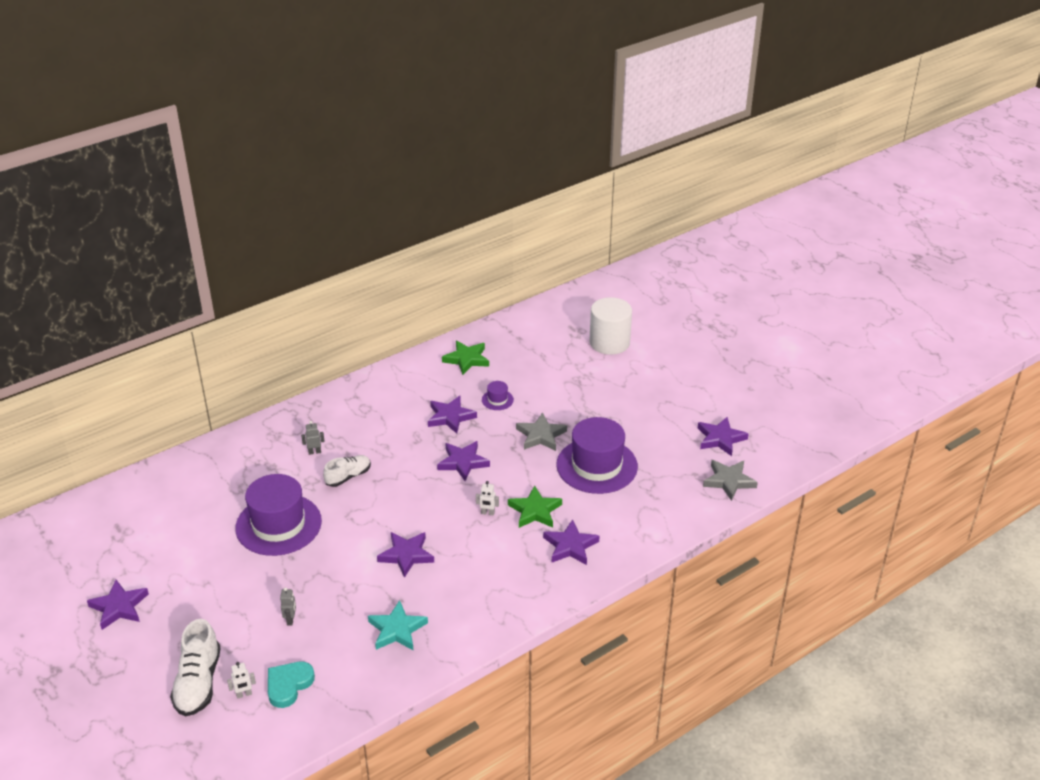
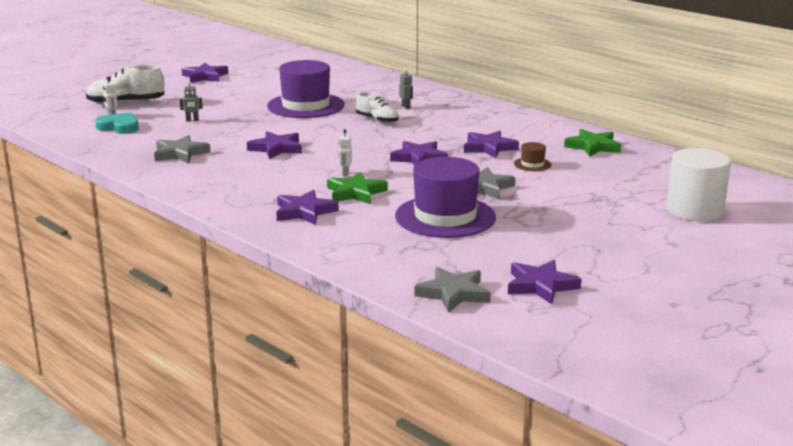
camera: 80 degrees right, 15 degrees down
turquoise star [368,600,428,651] -> grey star [154,135,210,163]
purple hat [482,381,514,410] -> brown hat [514,142,552,171]

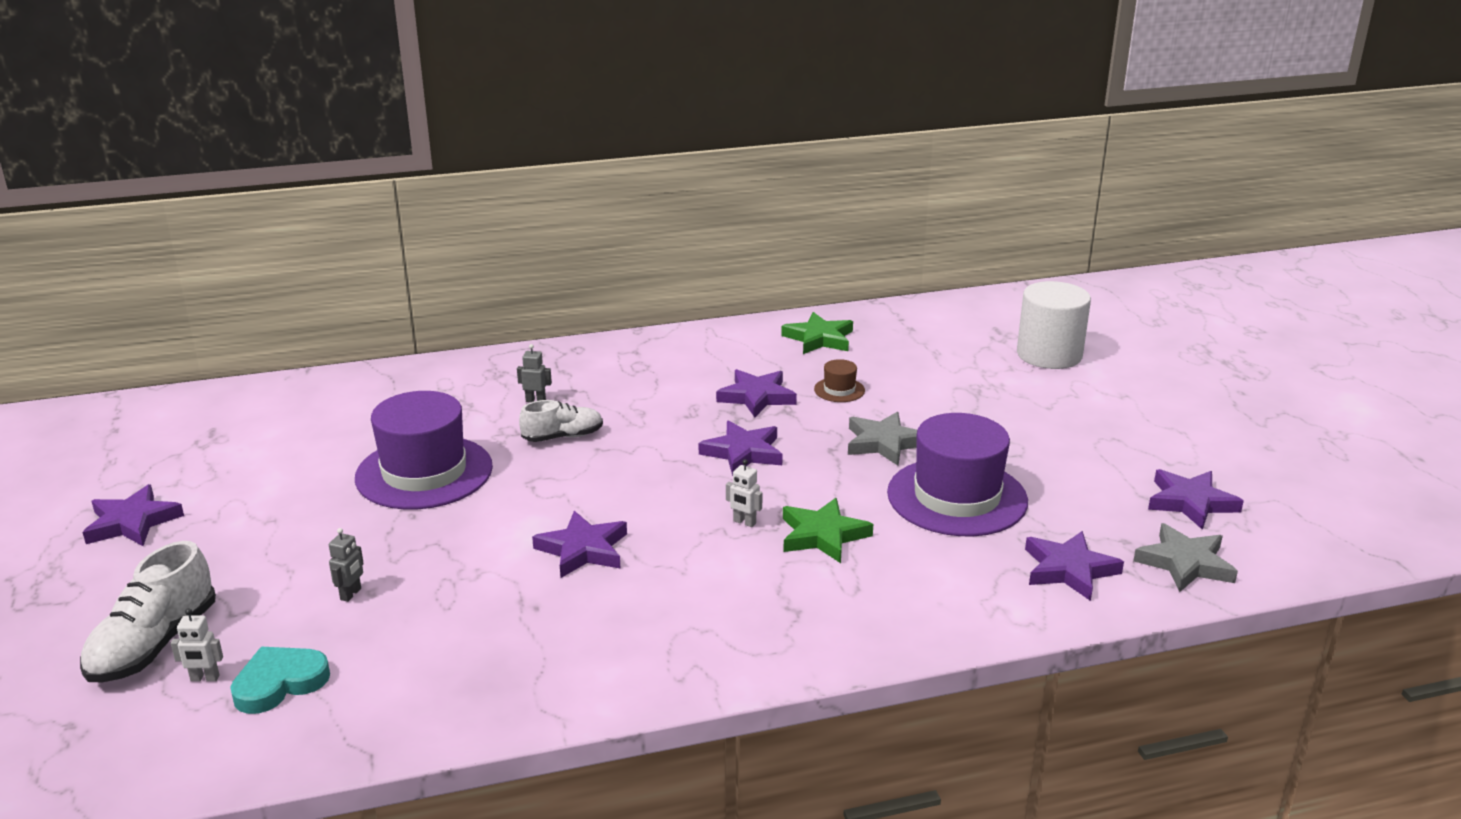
camera: 60 degrees left, 5 degrees up
grey star [154,135,210,163] -> none
purple star [276,190,339,225] -> purple star moved to [1025,531,1124,601]

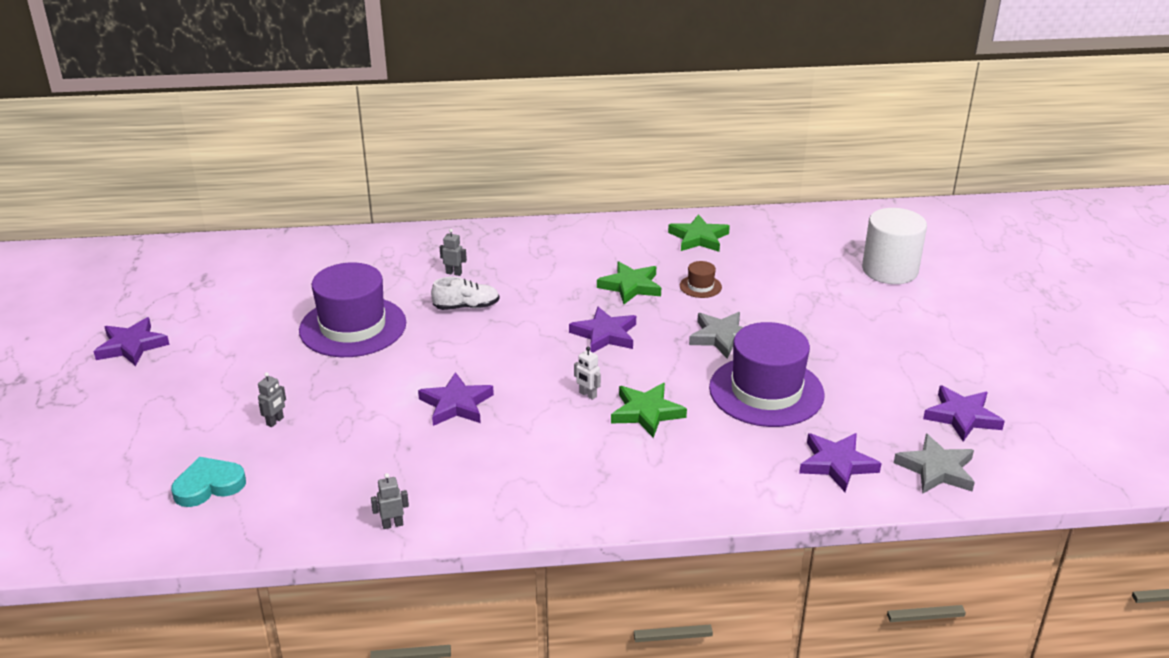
camera: 10 degrees right, 5 degrees up
white shoe [80,541,216,682] -> none
white robot [171,608,223,682] -> none
purple star [716,369,797,417] -> green star [597,261,661,304]
none -> grey robot [371,473,409,529]

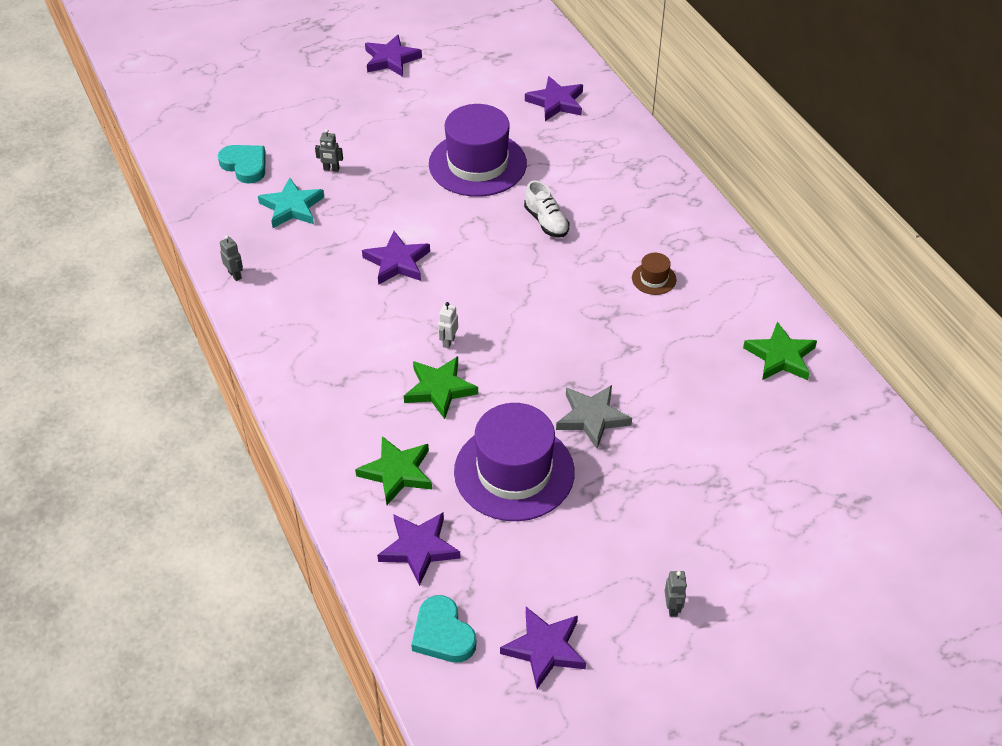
camera: 70 degrees right, 15 degrees up
grey robot [440,229,467,276] -> grey robot moved to [665,571,687,617]
purple star [569,306,636,353] -> purple star moved to [525,76,583,121]
green star [597,261,661,304] -> green star moved to [355,436,432,505]
brown hat [680,261,722,298] -> brown hat moved to [632,253,676,295]
white cylinder [862,208,927,284] -> none
grey star [894,433,975,494] -> turquoise heart [411,595,476,663]
none -> turquoise star [258,178,324,228]

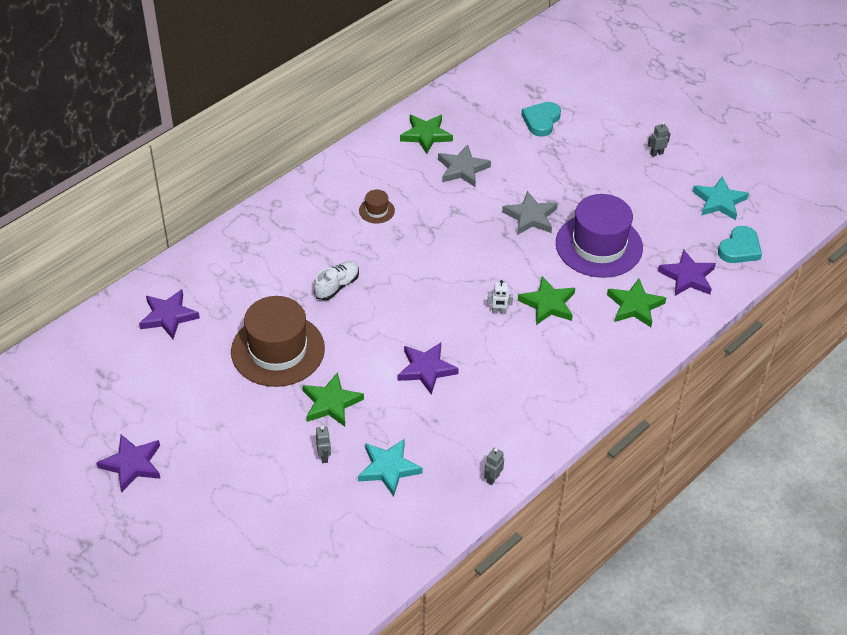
camera: 110 degrees left, 0 degrees up
turquoise heart [218,145,266,184] -> turquoise heart moved to [521,102,561,137]
purple hat [429,104,527,197] -> brown hat [231,296,325,387]
purple star [500,607,586,689] -> turquoise star [693,177,749,220]
none -> green star [303,372,364,427]
none -> grey star [438,145,491,187]

